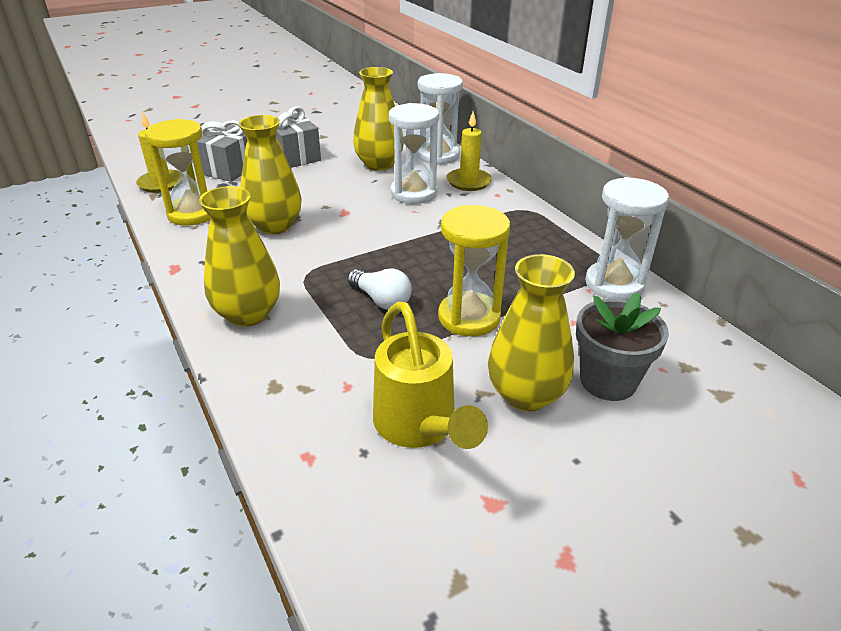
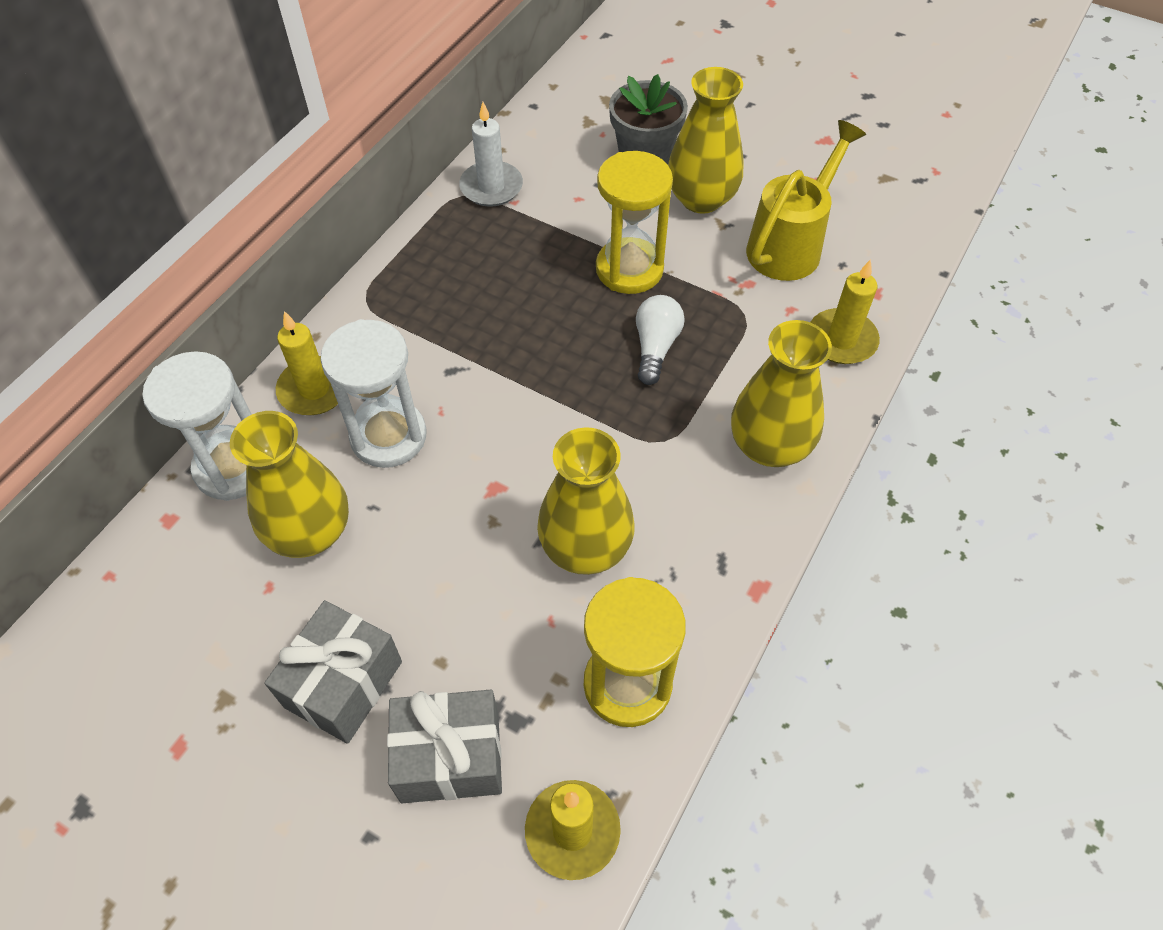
camera: 120 degrees left, 20 degrees up
white hourglass [585,177,669,300] -> white candle [459,102,523,207]
none -> yellow candle [811,259,880,364]

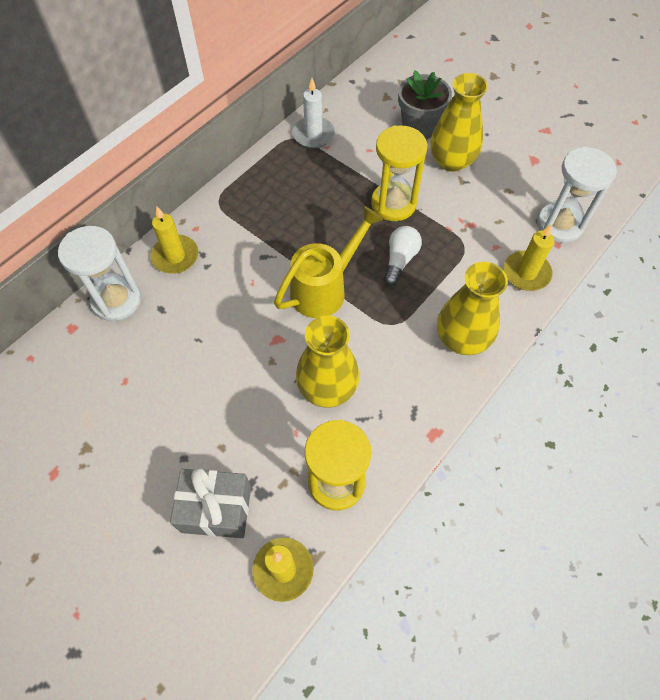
camera: 10 degrees right, 5 degrees up
yellow vase [230,411,349,558] -> none
grey gift [264,600,402,744] -> none
white hourglass [321,319,426,468] -> white hourglass moved to [537,147,617,243]
yellow watering can [746,120,866,281] -> yellow watering can moved to [274,206,383,318]

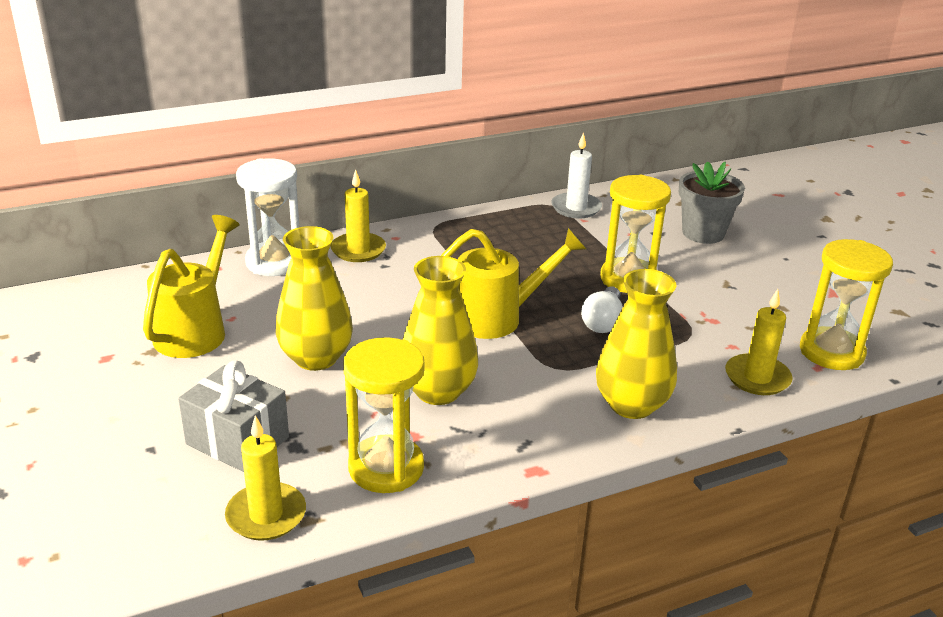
camera: 25 degrees right, 30 degrees down
white light bulb [384,226,422,286] -> white light bulb turned 150 degrees clockwise [581,287,623,333]
yellow vase [430,73,488,172] -> yellow vase moved to [276,226,353,371]
white hourglass [537,147,617,243] -> yellow hourglass [800,239,893,370]
none -> yellow watering can [143,215,239,358]

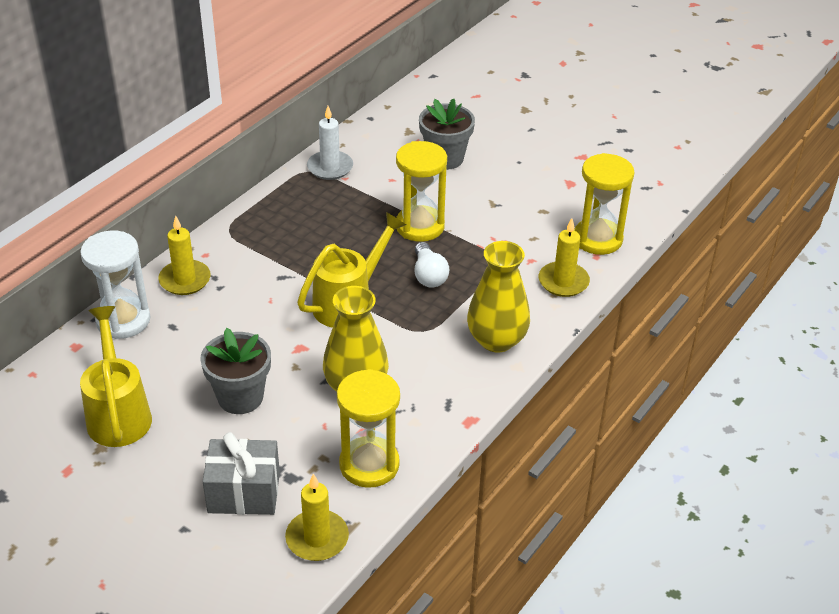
camera: 30 degrees left, 10 degrees up
yellow vase [276,226,353,371] -> grey flower pot [200,328,271,414]

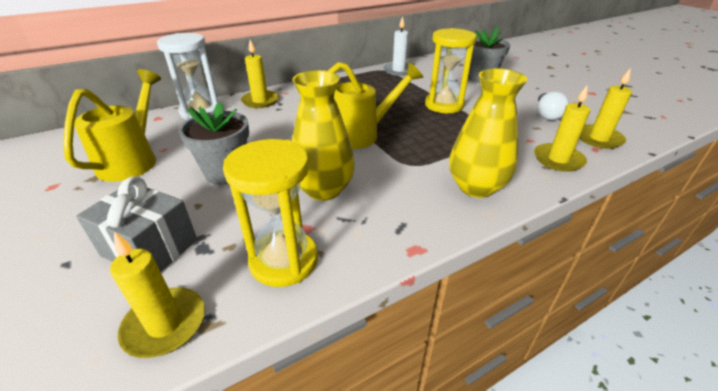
camera: 25 degrees right, 5 degrees down
white light bulb [414,242,450,288] -> white light bulb moved to [538,91,569,120]
yellow hourglass [574,153,635,255] -> yellow candle [579,68,632,149]

